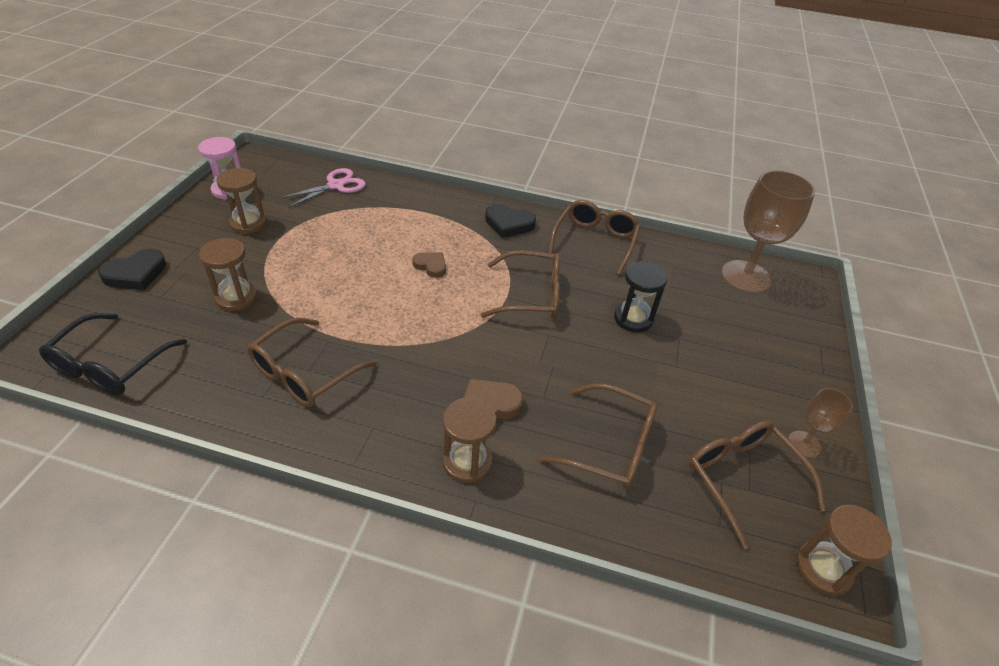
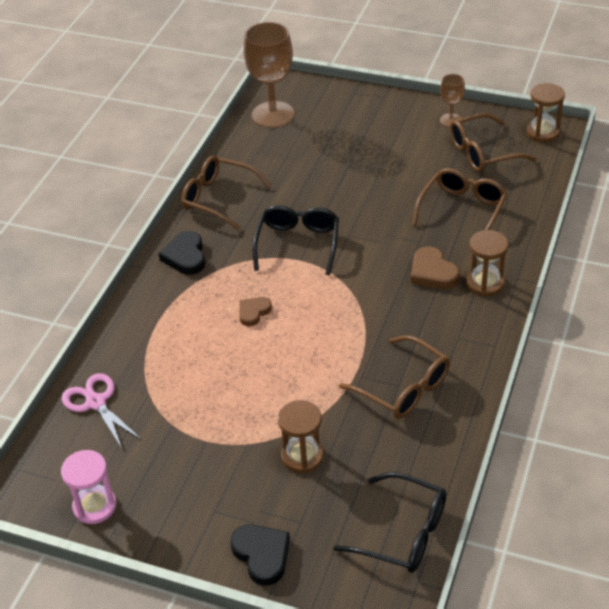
camera: 80 degrees left, 0 degrees up
brown hourglass [217,168,267,234] -> none
brown glasses [481,250,560,318] -> black glasses [253,205,339,275]
black heart [485,204,536,238] -> black heart turned 150 degrees clockwise [159,231,205,275]
black hourglass [614,261,668,332] -> none

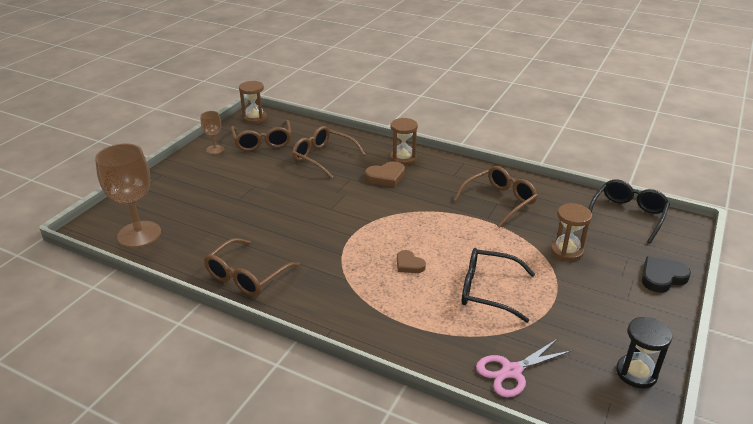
camera: 85 degrees left, 10 degrees down
pink hourglass [61,450,116,524] -> black hourglass [616,317,672,388]
black heart [159,231,205,275] -> none
black glasses [253,205,339,275] -> black glasses moved to [462,248,535,323]

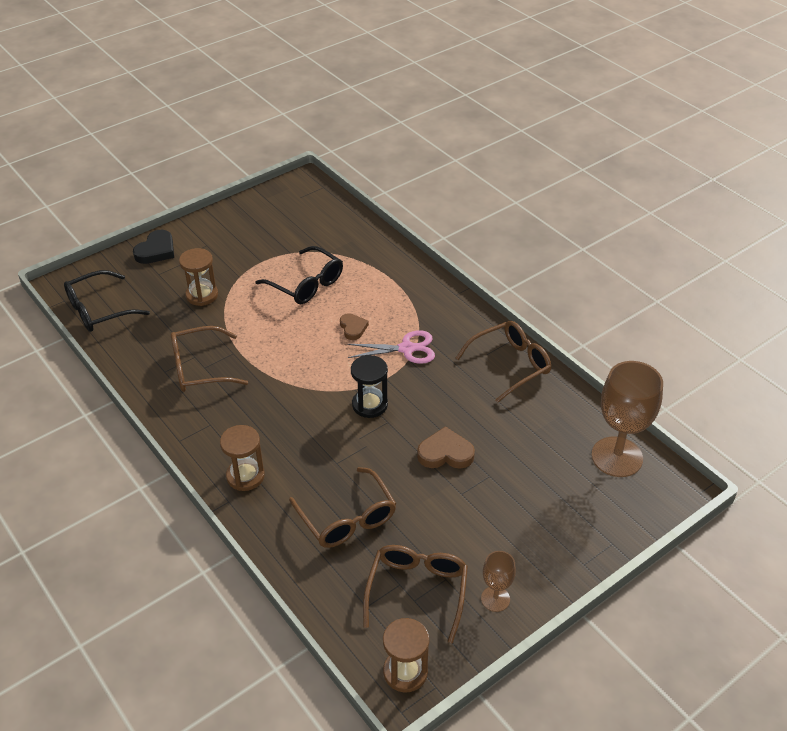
camera: 155 degrees left, 10 degrees up
brown heart [365,161,405,187] -> brown heart moved to [417,426,475,469]
pink scissors [476,339,571,397] -> pink scissors moved to [347,330,435,364]
black hourglass [616,317,672,388] -> black hourglass moved to [351,355,388,418]
black heart [642,257,691,293] -> black heart turned 60 degrees counterclockwise [133,230,174,264]

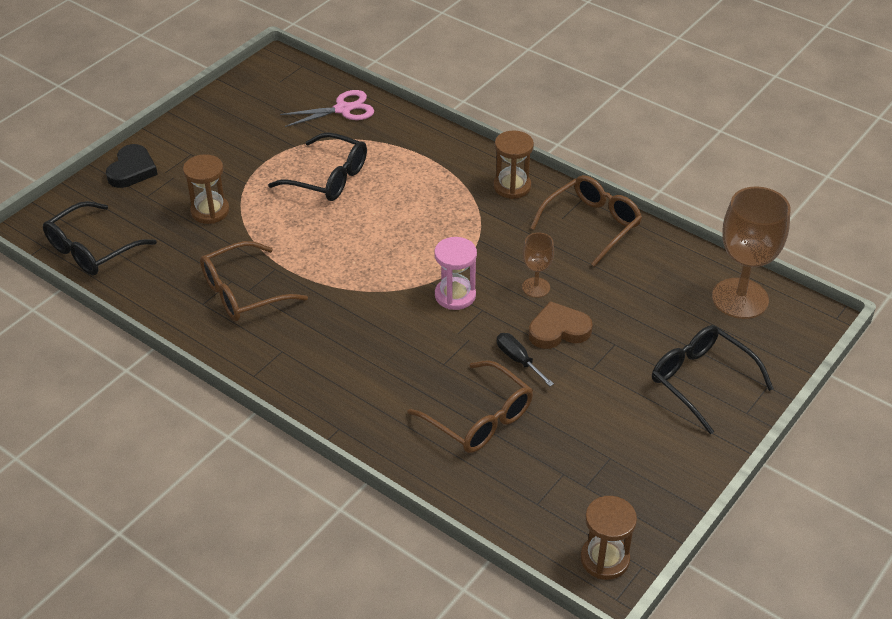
camera: 15 degrees left, 0 degrees up
brown hourglass [220,425,265,491] -> brown hourglass moved to [493,131,534,199]
brown heart [340,313,369,340] -> none
pink scissors [347,330,435,364] -> pink scissors moved to [280,90,374,127]
black hourglass [351,355,388,418] -> pink hourglass [434,237,477,310]
brown glasses [363,545,468,643] -> none
brown goblet [481,551,516,612] -> brown goblet moved to [522,233,554,298]
none -> black screwdriver [497,333,554,386]
none -> black glasses [652,325,774,434]

